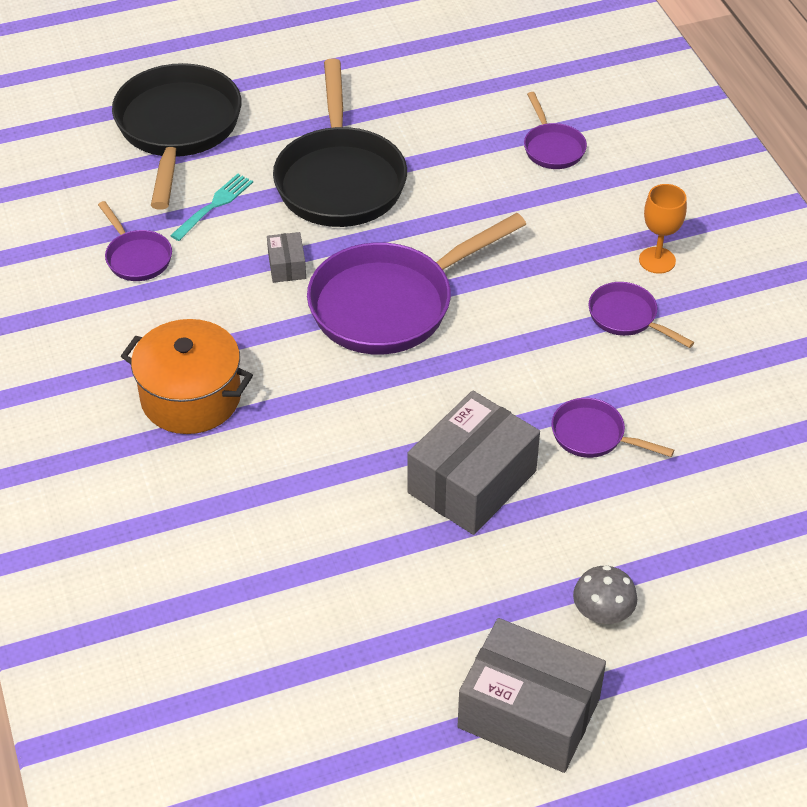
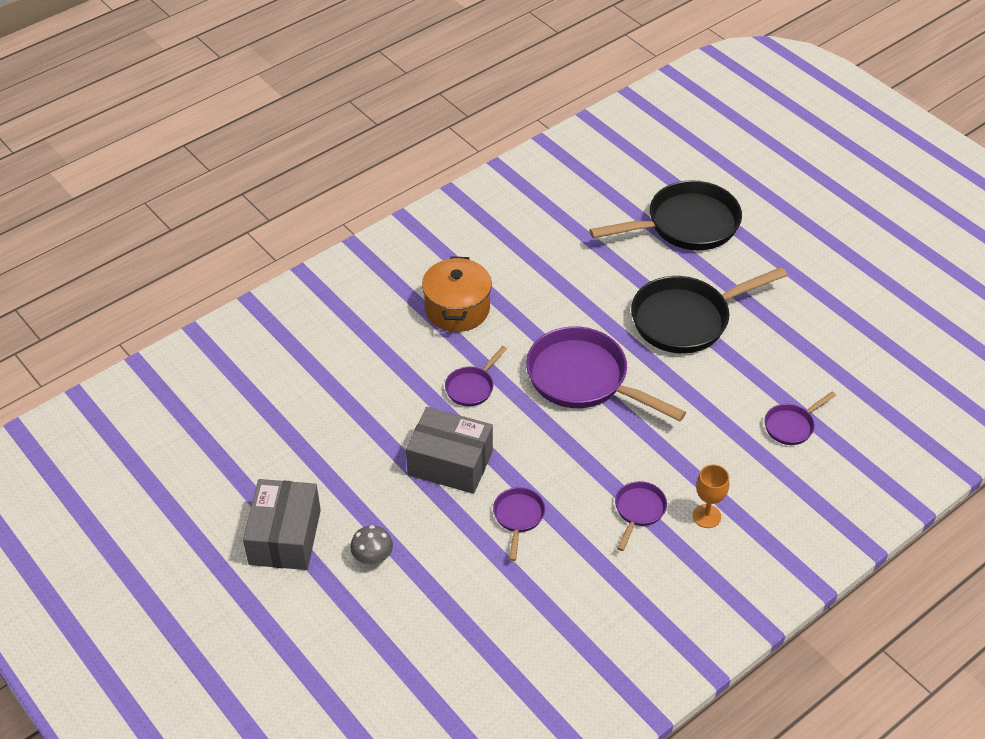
camera: 70 degrees right, 0 degrees up
purple pan [98,201,172,281] -> purple pan moved to [445,346,507,406]
turquoise fork [170,174,253,241] -> none
grey box [267,232,306,283] -> none

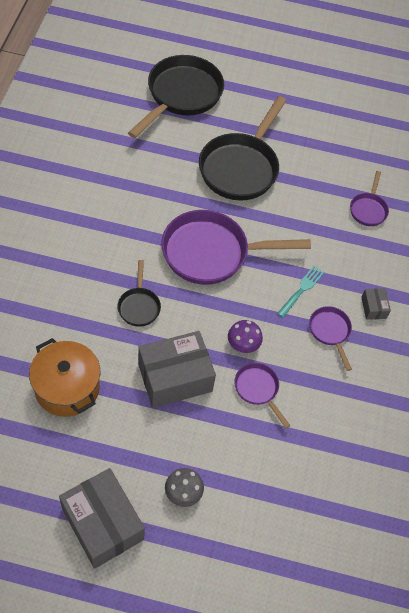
camera: 45 degrees left, 10 degrees up
orange pot [422,256,492,332] -> orange pot moved to [29,338,101,417]
purple pan [445,346,507,406] -> black pan [117,260,161,327]
orange goblet [693,464,729,528] -> grey box [361,288,391,320]
none -> purple mushroom [228,320,263,353]
none -> turquoise fork [277,266,324,318]

